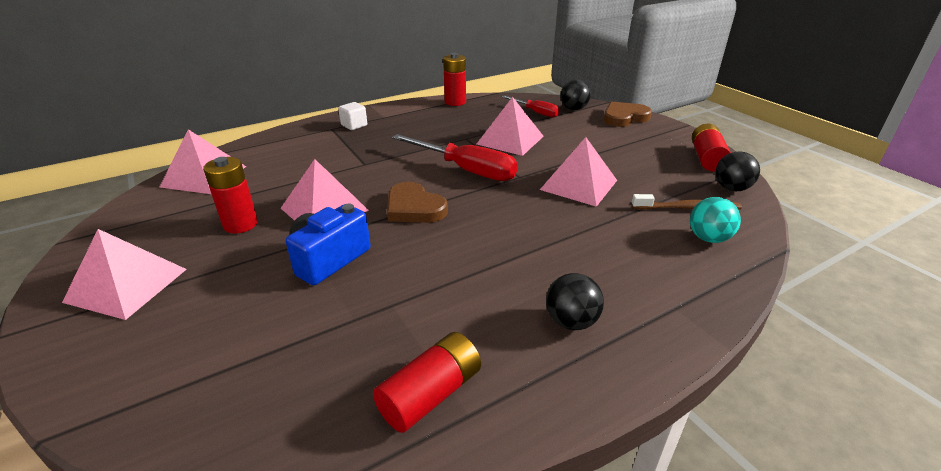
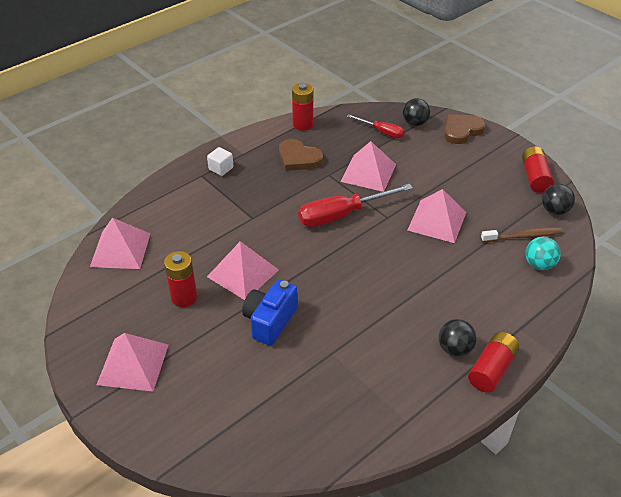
camera: 10 degrees left, 10 degrees up
red battery [373,332,481,433] -> red battery moved to [468,332,519,393]
brown heart [387,182,448,223] -> brown heart moved to [279,139,323,171]
red screwdriver [392,134,518,181] -> red screwdriver turned 135 degrees clockwise [298,184,413,227]

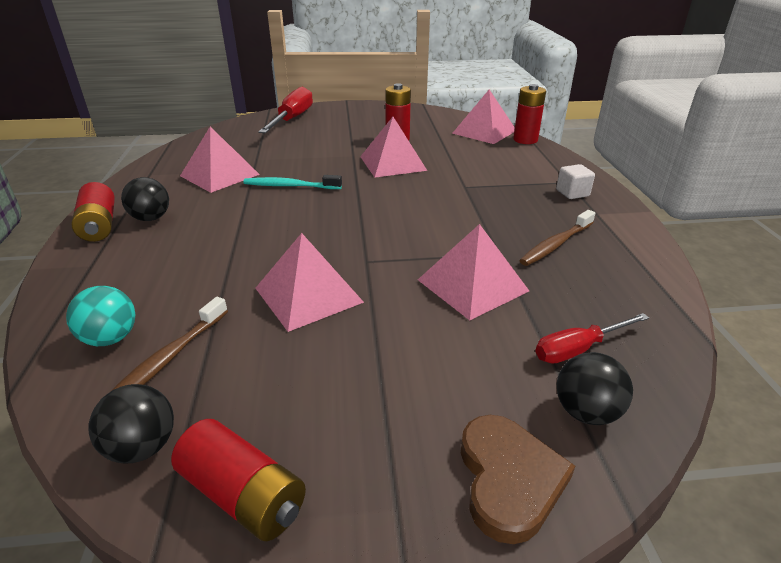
camera: 125 degrees right, 10 degrees down
pink pyramid [97,333,168,392] -> pink pyramid moved to [180,127,260,193]
blue camera [242,280,298,346] -> none
brown heart [279,139,323,171] -> brown toothbrush [519,210,595,266]
red battery [292,83,313,131] -> red battery moved to [513,84,546,144]
red screwdriver [298,184,413,227] -> red screwdriver moved to [258,87,313,133]
none -> turquoise toothbrush [243,175,342,189]

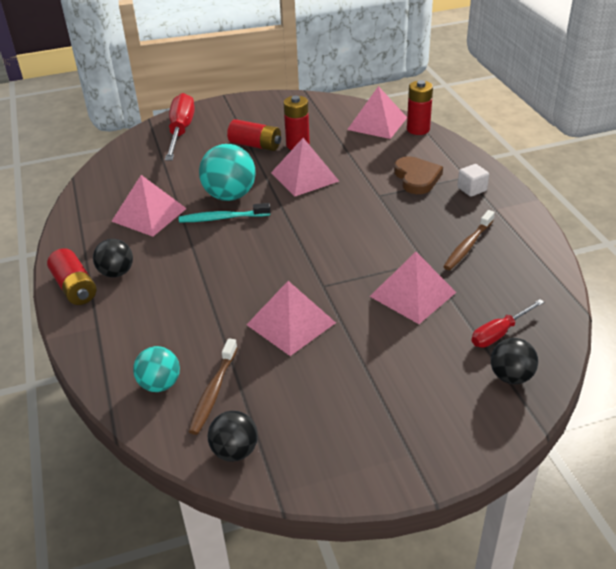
camera: 10 degrees left, 5 degrees up
red battery [171,419,306,541] -> red battery moved to [227,119,281,151]
brown heart [461,415,575,544] -> brown heart moved to [394,156,443,194]
none -> turquoise ball [199,144,256,201]

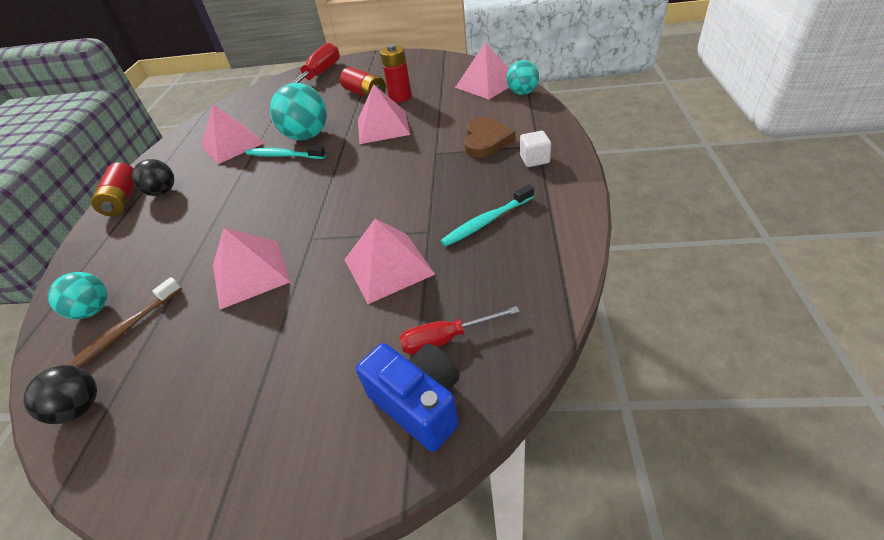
camera: 25 degrees right, 5 degrees up
red battery [407,80,433,135] -> turquoise ball [506,60,539,95]
brown toothbrush [443,210,495,270] -> turquoise toothbrush [440,184,534,247]
black ball [491,338,538,384] -> blue camera [356,343,460,452]

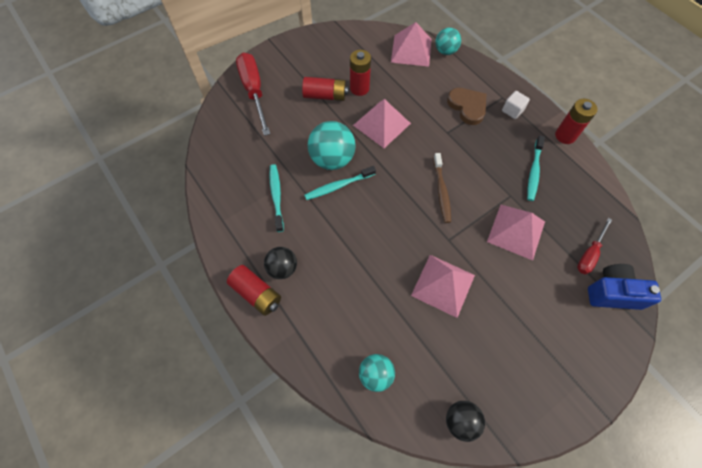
camera: 45 degrees left, 20 degrees up
brown toothbrush [67,277,182,368] -> brown toothbrush moved to [433,153,451,223]
pink pyramid [201,104,264,164] -> turquoise toothbrush [269,164,284,232]
none -> red battery [555,99,598,144]

